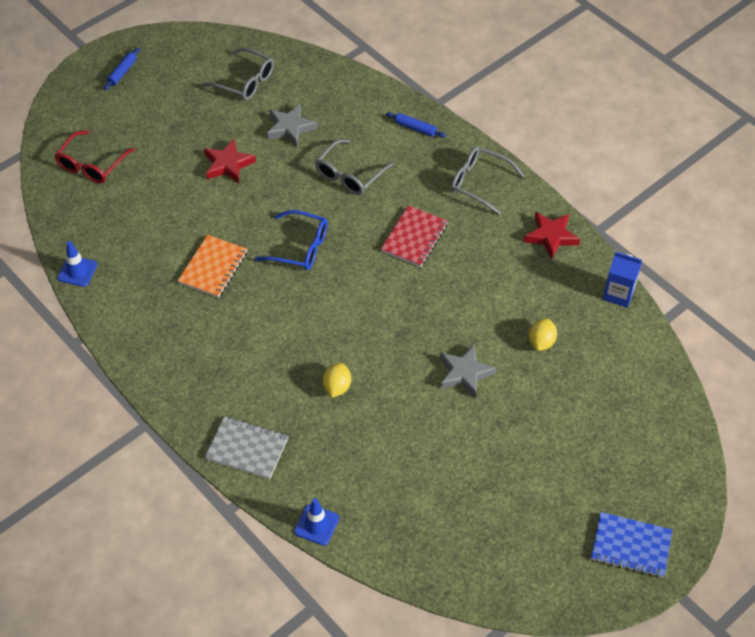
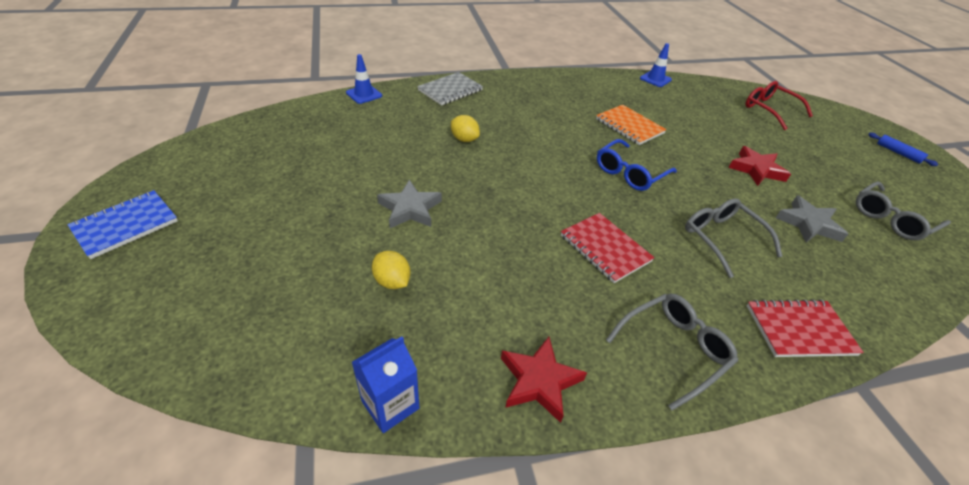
camera: 115 degrees right, 10 degrees down
blue rolling pin [386,112,446,137] -> red notebook [747,299,864,357]

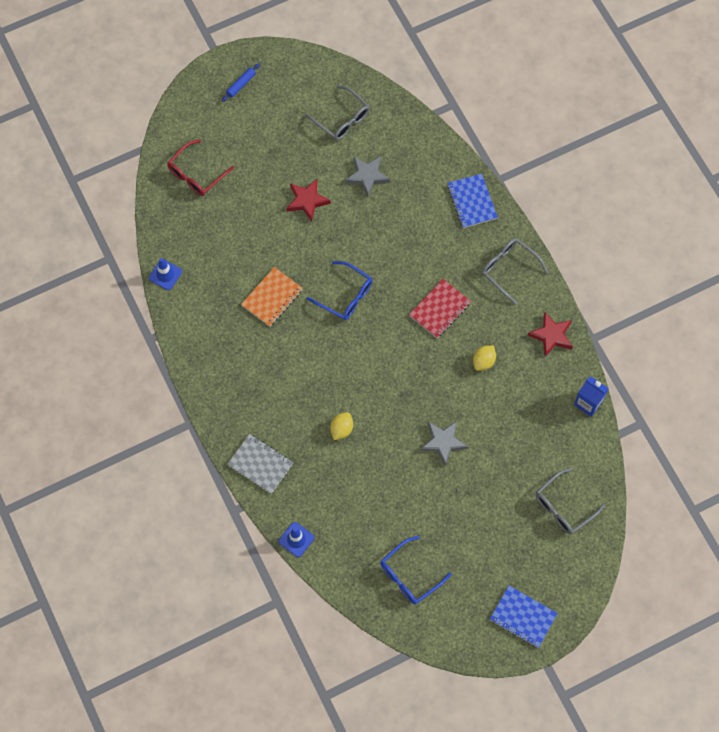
camera: 100 degrees left, 25 degrees up
yellow lemon [372,251,411,289] -> yellow lemon moved to [473,345,496,371]
grey glasses [685,198,783,278] -> grey glasses moved to [536,468,605,534]
red notebook [747,299,864,357] -> blue notebook [447,174,498,228]
none -> blue glasses [380,536,452,604]

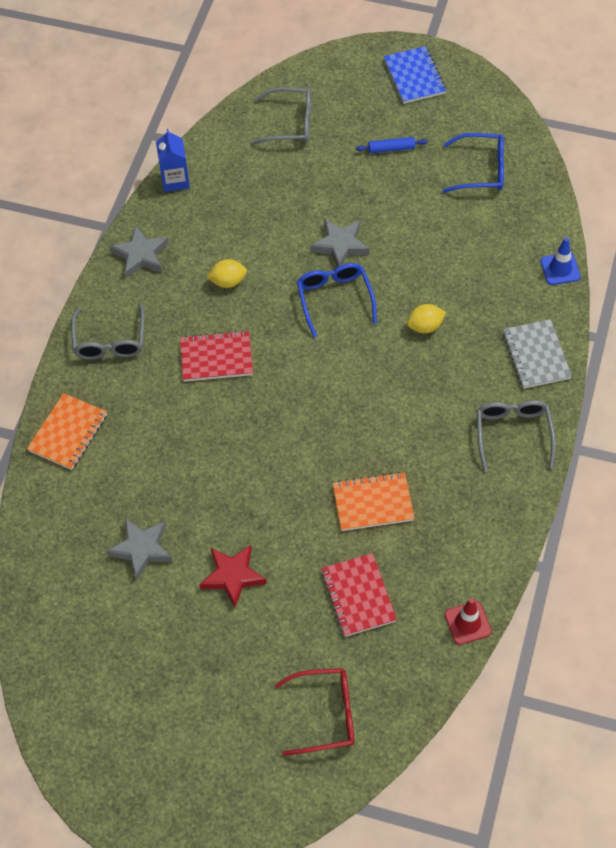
camera: 135 degrees left, 10 degrees down
blue traffic cone [149,258,182,290] -> red traffic cone [444,598,492,645]
blue rolling pin [221,63,260,102] -> blue rolling pin moved to [356,137,428,153]
grey glasses [305,85,369,140] -> grey glasses moved to [477,400,556,472]
blue glasses [307,261,372,320] -> blue glasses moved to [297,263,377,338]
blue notebook [447,174,498,228] -> orange notebook [27,393,107,470]
red star [528,312,573,357] -> grey star [110,225,169,278]
none -> red notebook [321,553,397,637]

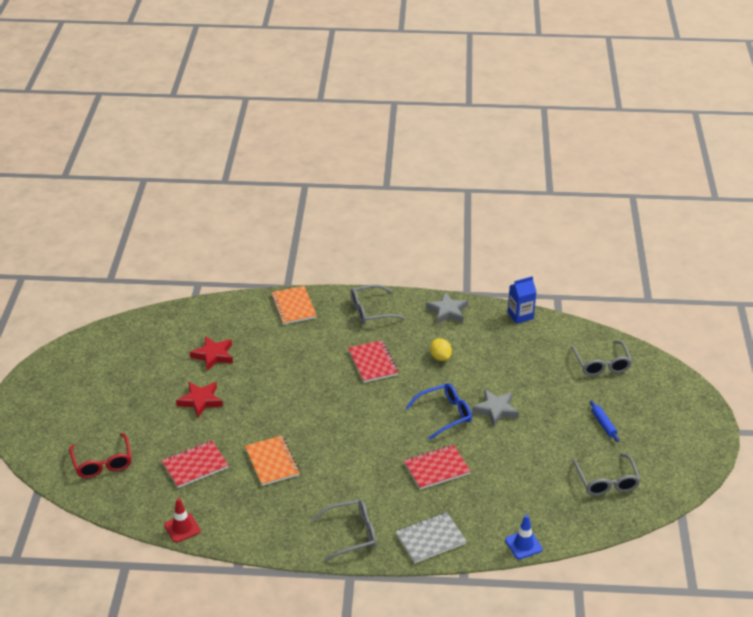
camera: 75 degrees right, 20 degrees down
orange notebook [27,393,107,470] -> orange notebook turned 60 degrees clockwise [271,286,317,324]
grey star [106,518,173,581] -> red star [190,336,233,371]
blue notebook [384,46,446,104] -> none
yellow lemon [407,304,446,333] -> red notebook [404,445,471,490]
blue glasses [443,133,504,193] -> grey glasses [572,453,641,496]

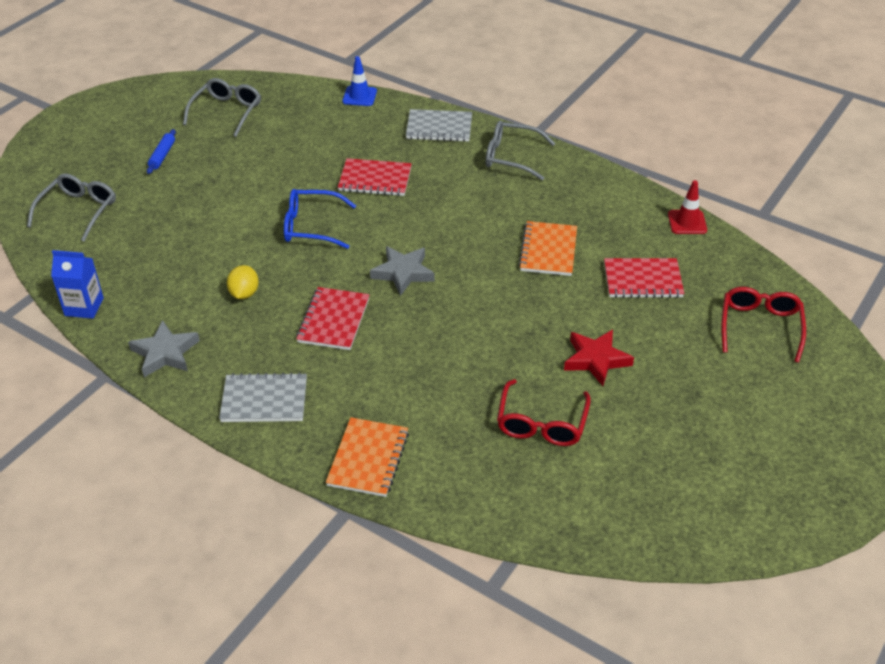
camera: 150 degrees left, 5 degrees up
red star [190,336,233,371] -> red glasses [497,379,591,446]
grey glasses [351,284,405,324] -> grey notebook [219,372,307,422]
grey star [472,389,519,427] -> grey star moved to [370,246,435,296]

